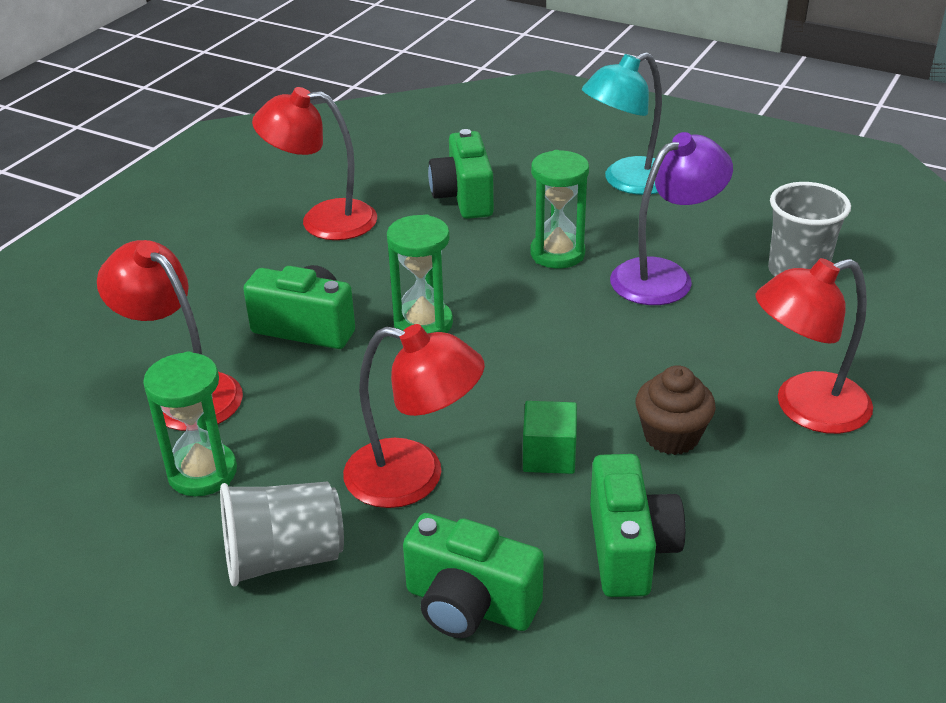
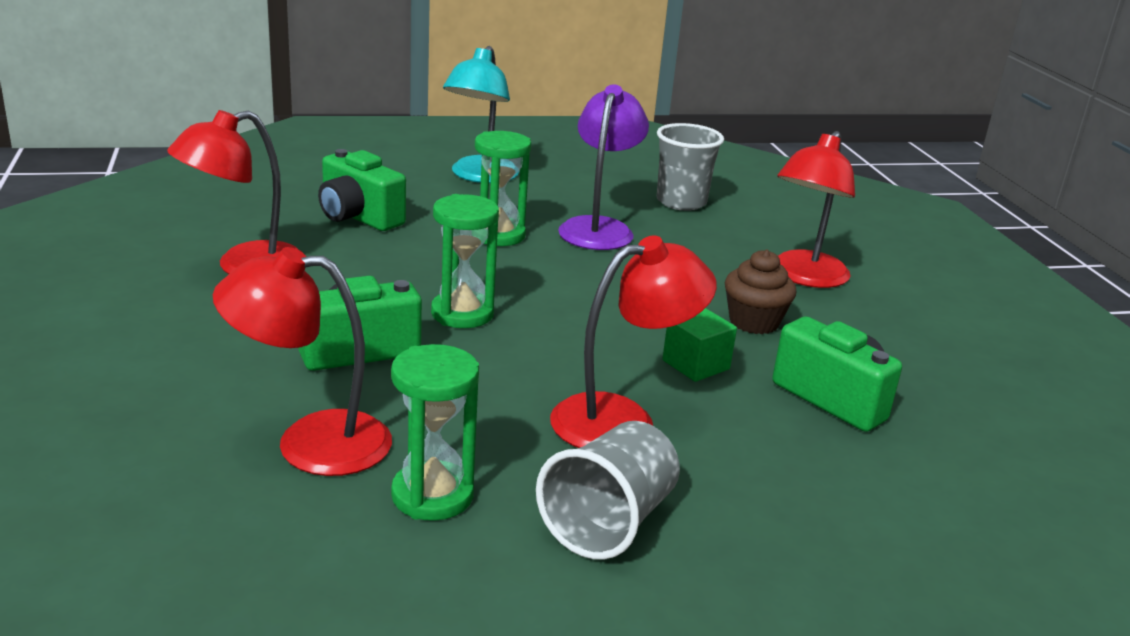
camera: 45 degrees left, 10 degrees down
green camera [403,513,544,638] -> none

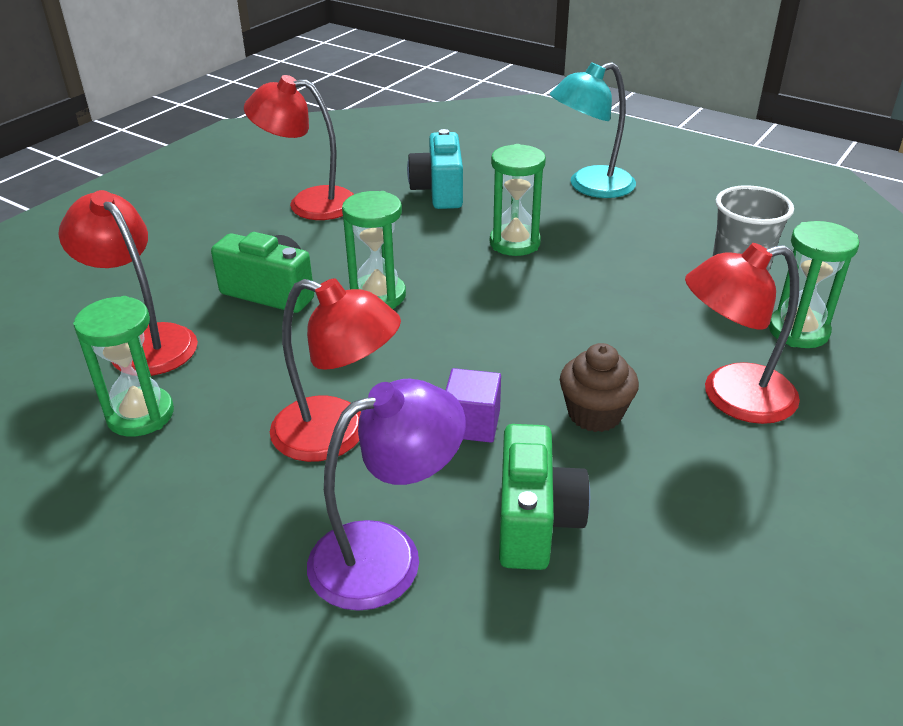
camera: 50 degrees right, 10 degrees up
green camera [318,149,406,231] -> turquoise camera [407,129,463,209]
grey cup [536,421,680,560] -> none
purple lamp [558,84,649,250] -> purple lamp moved to [307,379,466,611]
green cube [662,308,737,382] -> purple cube [446,368,501,443]
none -> green hourglass [769,221,859,348]

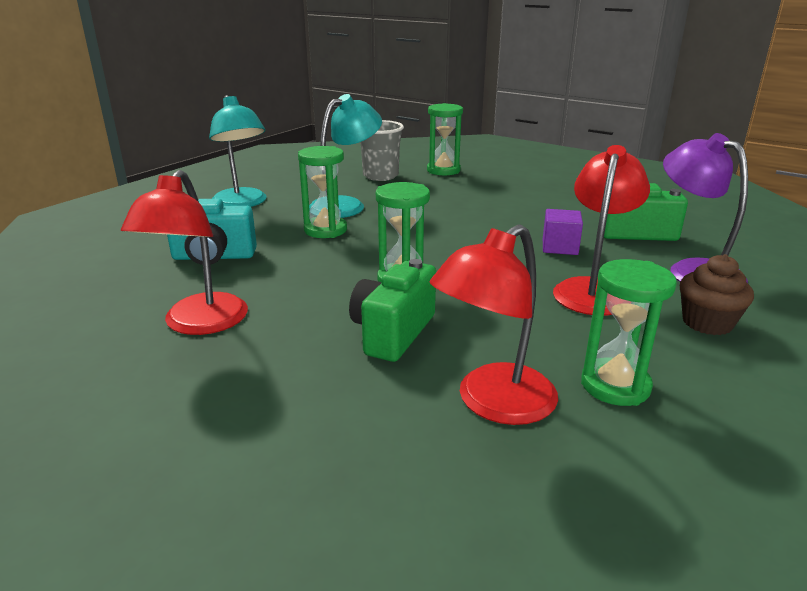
camera: 90 degrees left, 10 degrees down
brown cupcake [560,343,639,432] -> brown cupcake moved to [680,254,754,335]
red lamp [685,243,800,424] -> none
none -> turquoise lamp [309,94,382,218]

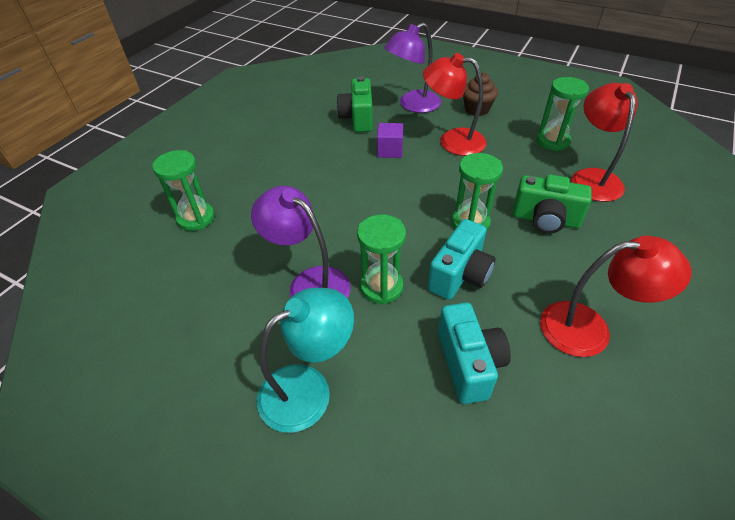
camera: 95 degrees left, 20 degrees up
turquoise lamp [309,94,382,218] -> purple lamp [251,186,351,299]
grey cup [360,120,404,181] -> none
red lamp [430,224,558,425] -> red lamp turned 135 degrees counterclockwise [571,83,638,202]
none -> turquoise camera [428,219,495,300]

